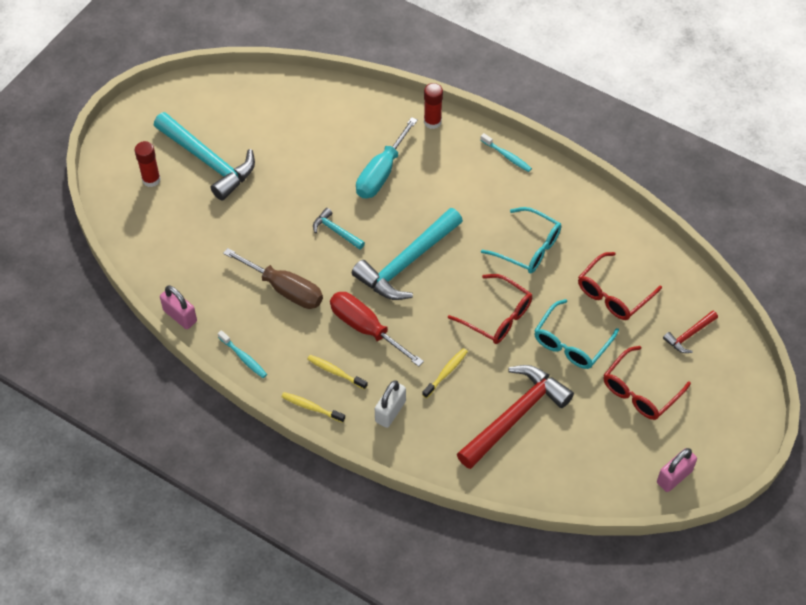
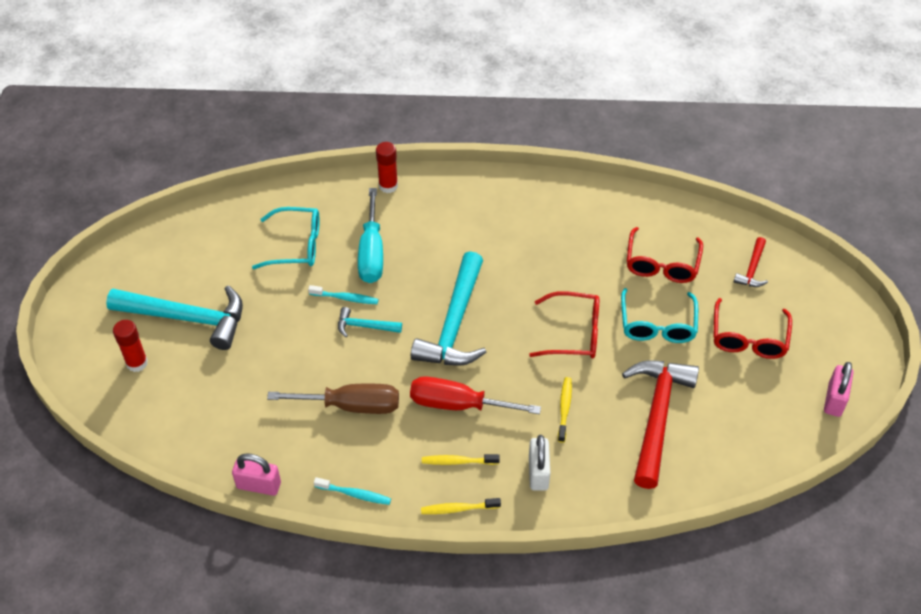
camera: 30 degrees left, 5 degrees down
turquoise toothbrush [481,133,532,172] -> turquoise toothbrush moved to [308,285,378,304]
turquoise glasses [481,207,561,273] -> turquoise glasses moved to [252,207,320,269]

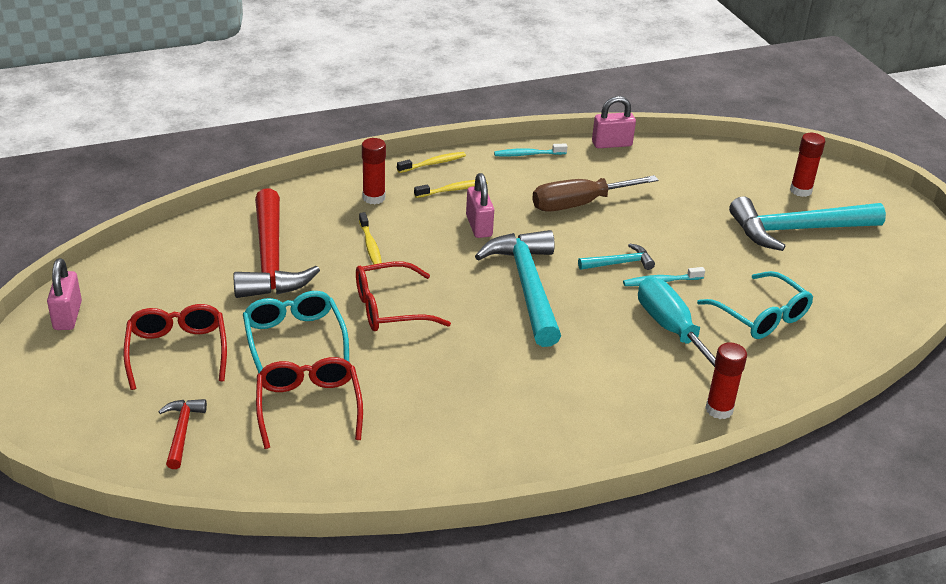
camera: 155 degrees right, 15 degrees down
turquoise glasses [252,207,320,269] -> turquoise glasses turned 105 degrees counterclockwise [697,271,813,339]
red screwdriver [410,376,541,414] -> pink padlock [466,173,494,238]
white padlock [529,435,550,491] -> red glue stick [362,138,386,204]

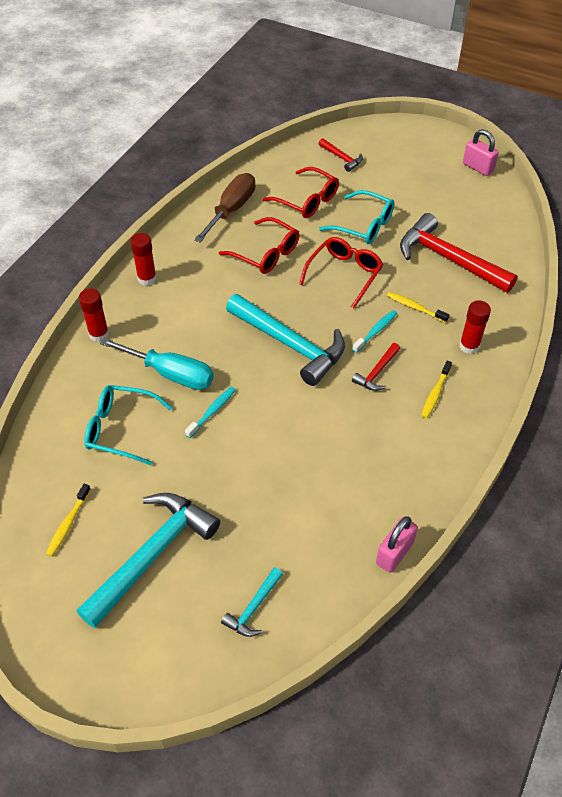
camera: 140 degrees right, 15 degrees up
red glasses [124,304,227,390] -> red glasses moved to [219,217,299,274]
yellow toothbrush [397,152,466,173] -> yellow toothbrush moved to [46,484,91,557]
pink padlock [466,173,494,238] -> red hammer [352,343,400,391]
turquoise toothbrush [494,143,568,157] -> turquoise toothbrush moved to [352,310,397,353]
brown screwdriver [532,175,659,212] -> brown screwdriver moved to [194,173,255,243]
turquoise hammer [578,243,655,270] -> turquoise hammer moved to [221,567,283,637]
red glue stick [790,133,825,197] -> red glue stick moved to [130,233,157,286]

